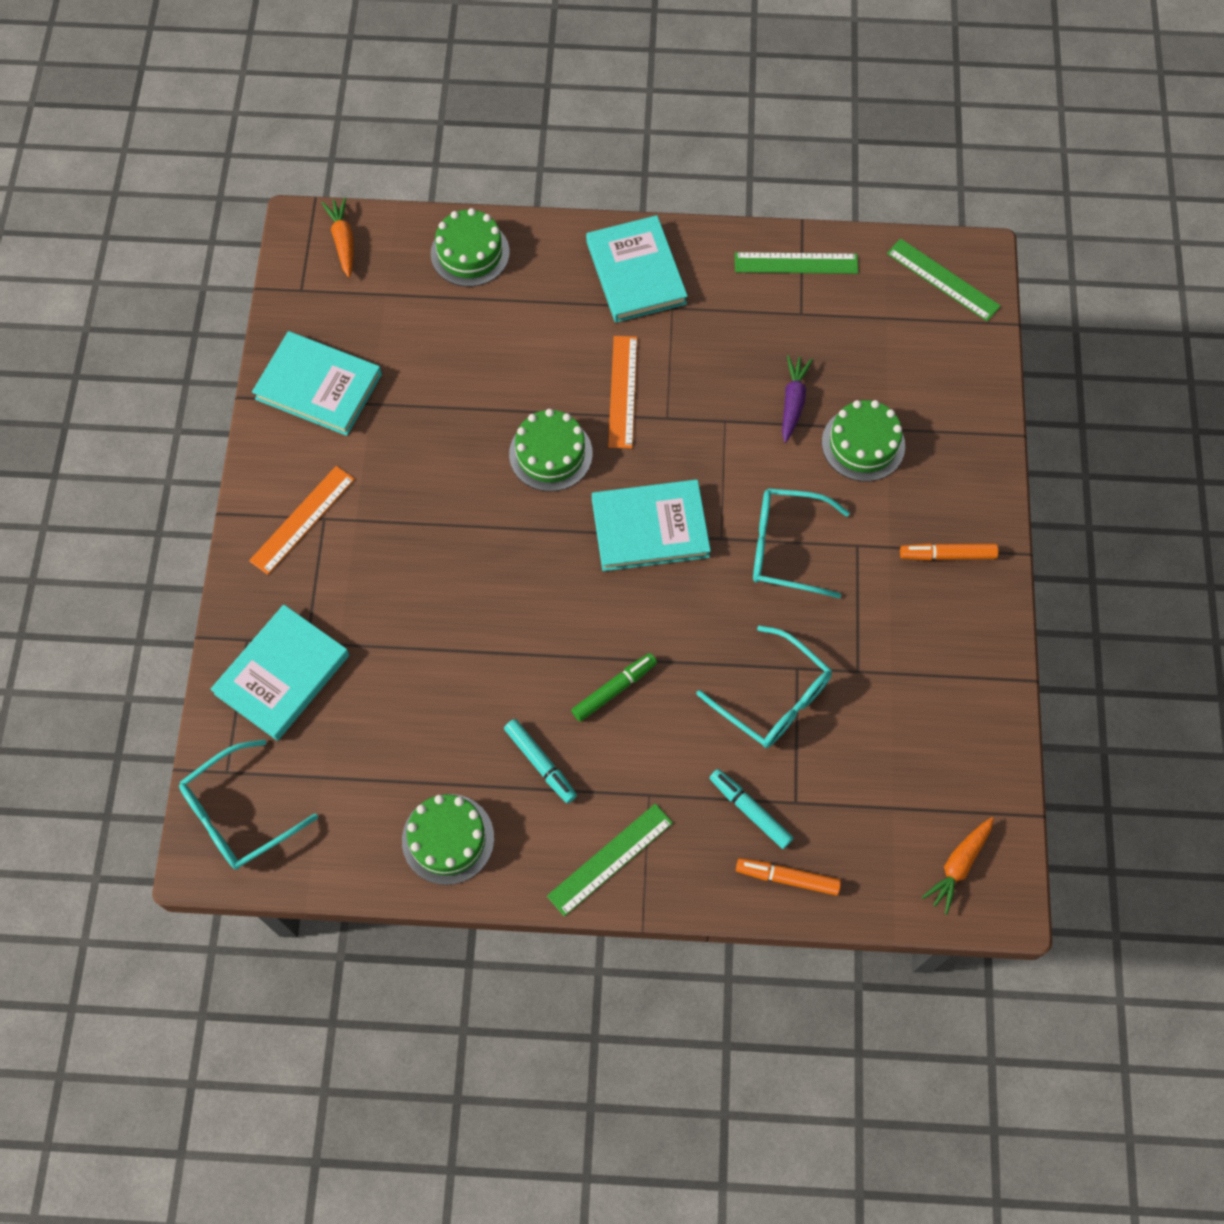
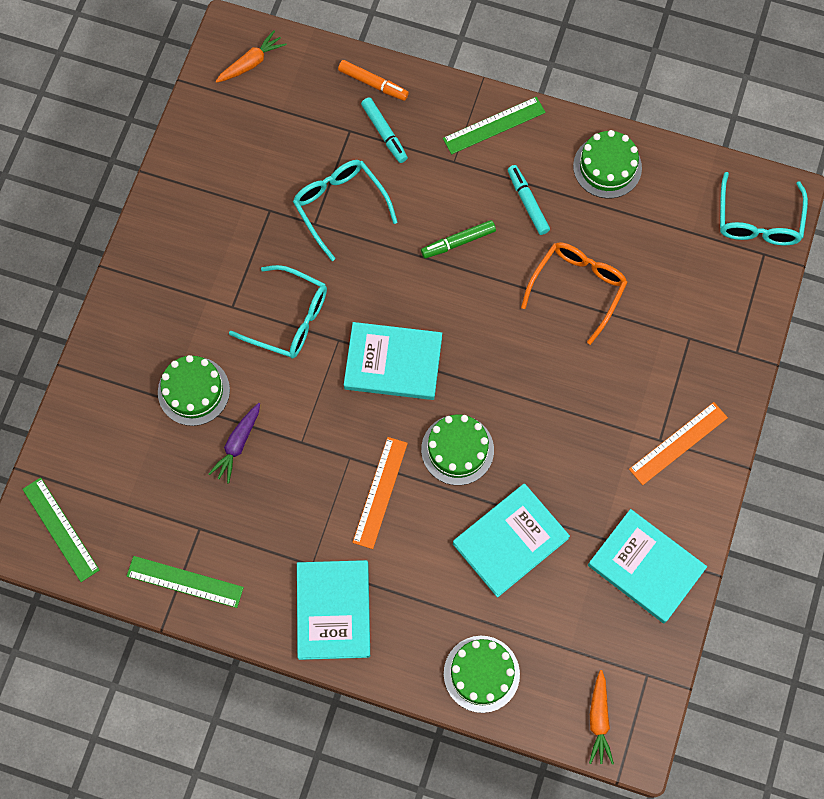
camera: 165 degrees left, 5 degrees up
turquoise glasses [179,739,318,870] -> turquoise glasses turned 120 degrees clockwise [720,172,808,246]
turquoise book [210,604,349,741] -> turquoise book moved to [453,484,570,598]
orange marker [900,543,998,561] -> none
none -> orange glasses [521,242,628,345]

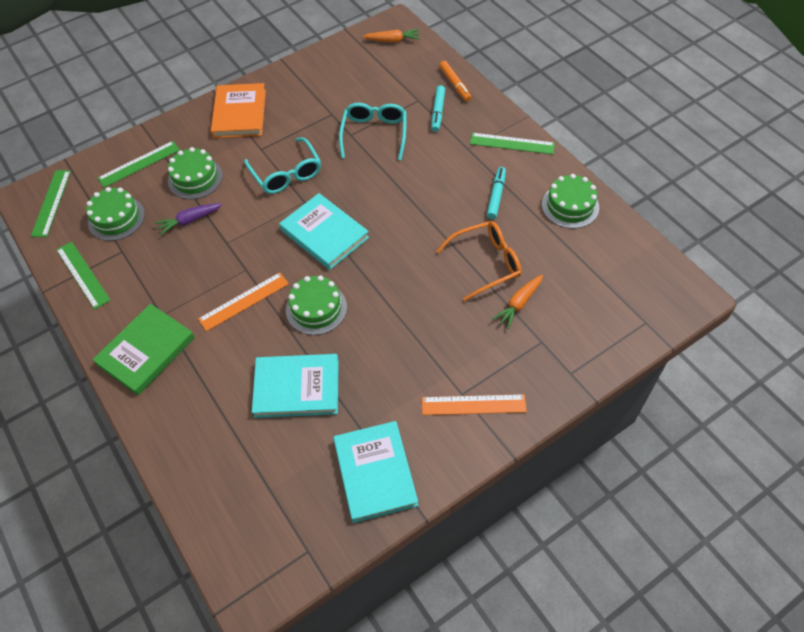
camera: 40 degrees right, 15 degrees down
turquoise book [297,560,370,660] -> green book [92,304,195,395]
green marker [421,220,496,258] -> none
green cake [444,636,520,713] -> green cake moved to [86,187,145,241]
orange carrot [589,670,614,764] -> orange carrot moved to [492,275,543,329]
turquoise glasses [720,172,808,246] -> none
none -> green ruler [98,141,180,188]
none -> orange book [211,83,266,138]

